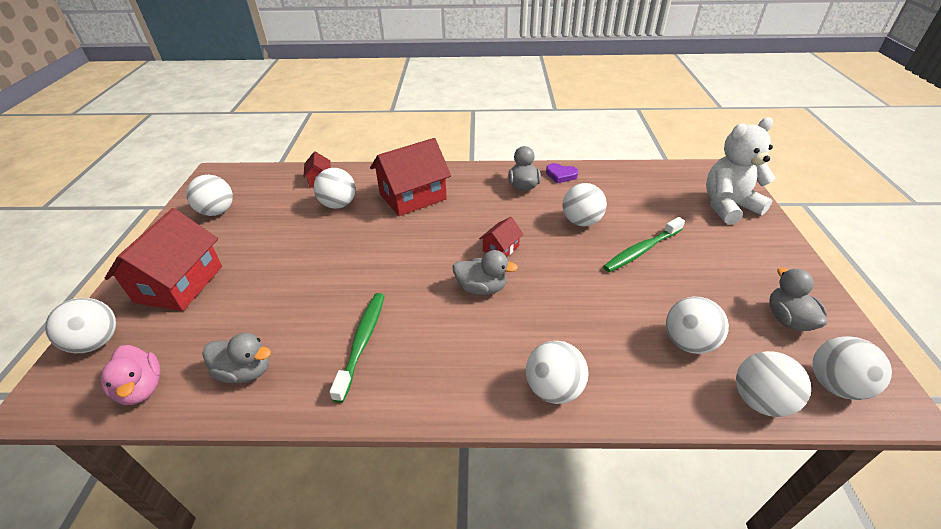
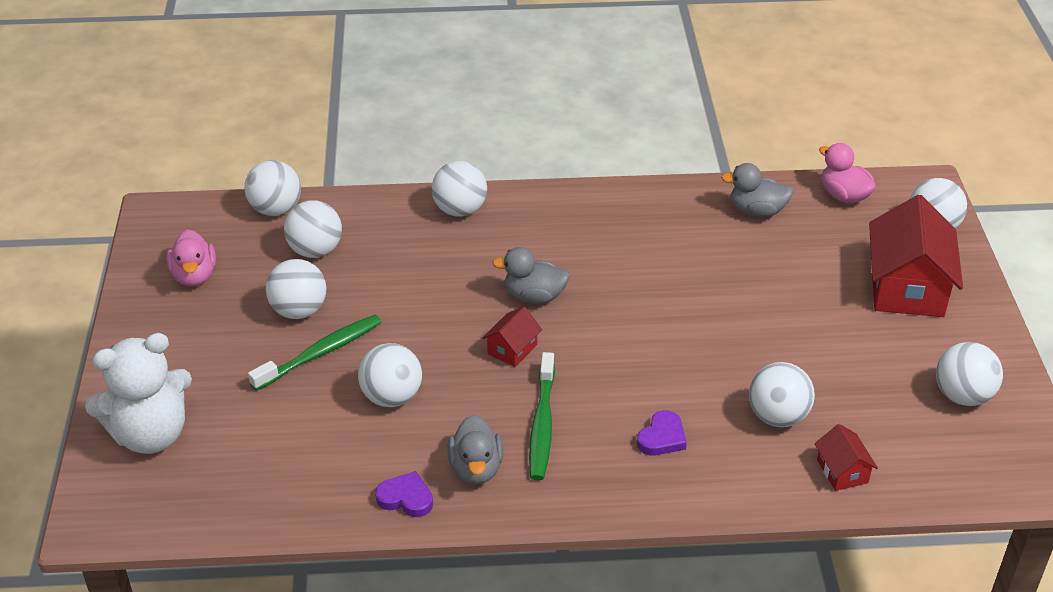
camera: 175 degrees right, 0 degrees up
green toothbrush [329,293,384,403] -> green toothbrush moved to [529,352,555,480]
red house [370,138,451,216] -> purple heart [637,410,687,456]
grey duck [769,267,827,331] -> pink duck [166,229,216,286]
white ball [813,336,892,400] -> white ball moved to [266,259,326,319]

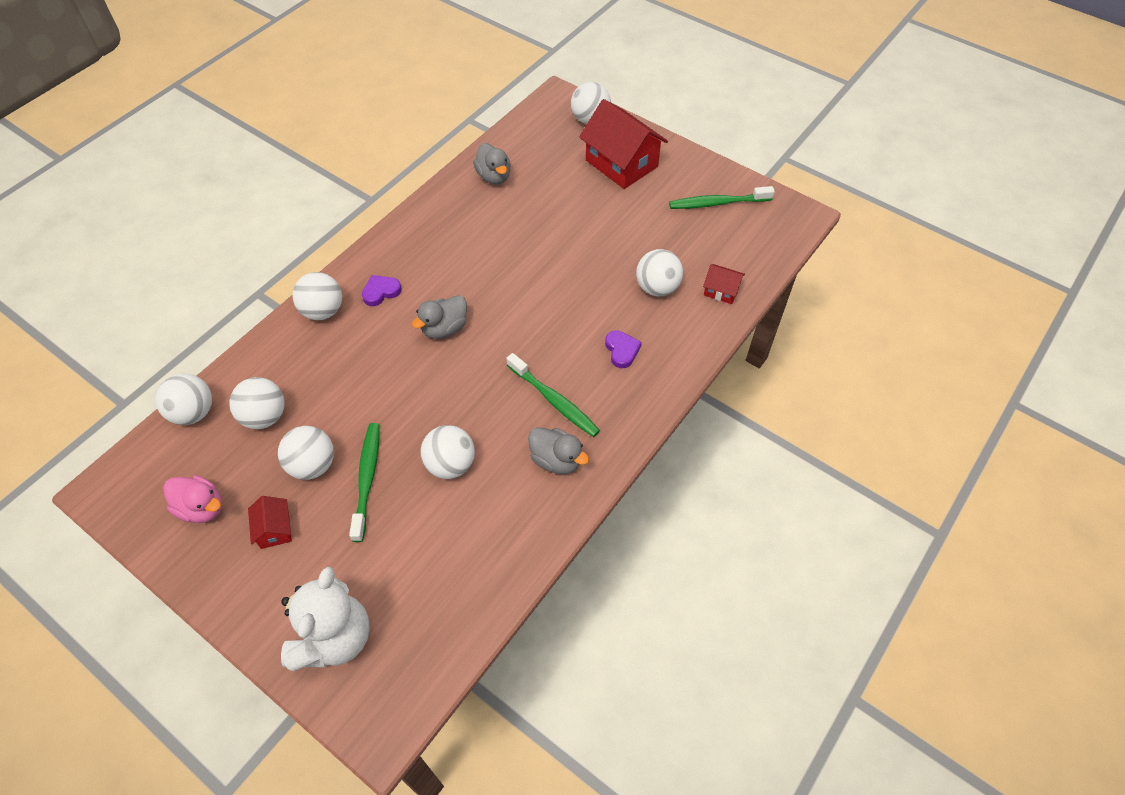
camera: 50 degrees left, 15 degrees up
purple heart [375,471,433,517] -> purple heart moved to [362,275,402,306]
red house [482,307,542,367] -> red house moved to [248,496,292,549]
grey duck [721,163,794,217] -> grey duck turned 75 degrees counterclockwise [473,143,511,184]
pink duck [819,143,876,204] -> none
white ball [936,342,1003,406] -> green toothbrush [669,186,775,209]

